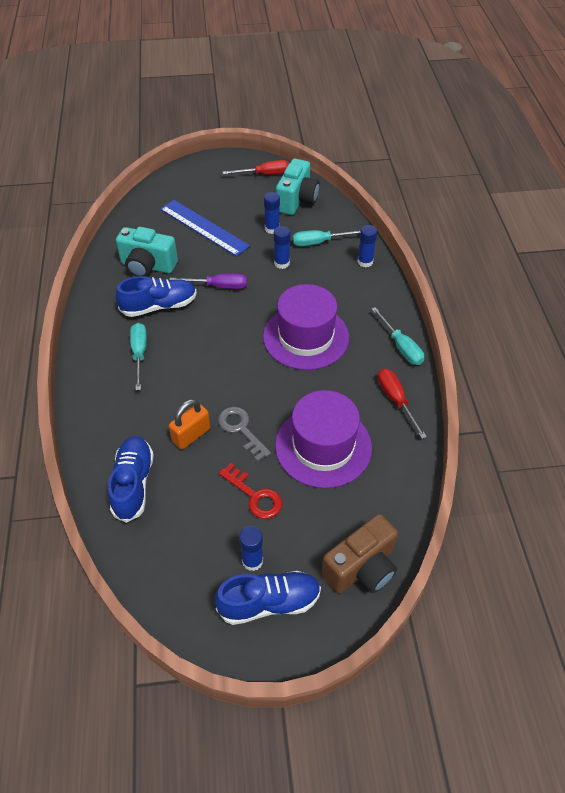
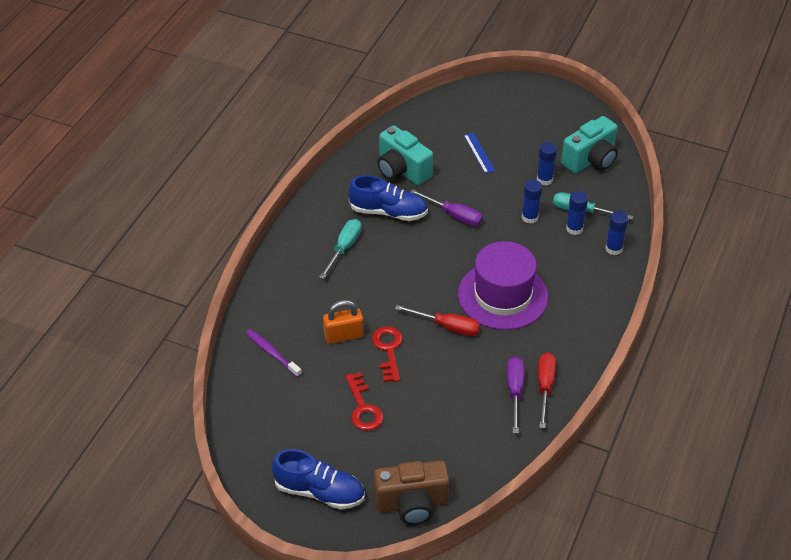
camera: 30 degrees right, 5 degrees down
blue shoe [108,436,154,523] -> purple toothbrush [246,329,302,377]
blue ruler [160,200,250,257] -> blue ruler [464,133,495,174], size x0.51
grey key [218,407,271,462] -> red key [372,326,403,382]
red screwdriver [223,160,289,175] -> red screwdriver moved to [395,305,480,336]
blue glue stick [239,526,263,571] -> blue glue stick moved to [566,191,588,235]
purple hat [275,390,372,488] -> none
turquoise screwdriver [372,307,424,365] -> none
none -> purple screwdriver [507,357,525,433]

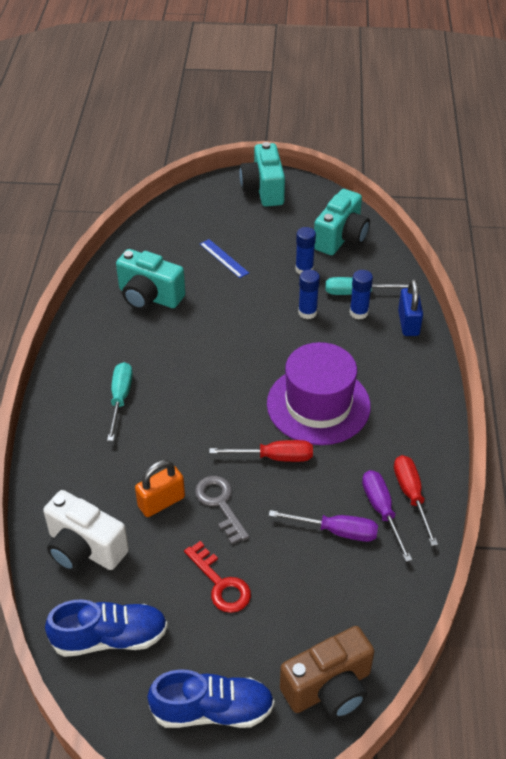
camera: 20 degrees left, 0 degrees up
purple toothbrush [246,329,302,377] -> white camera [43,490,129,572]
blue shoe [348,175,428,221] -> blue shoe moved to [45,599,168,657]
red key [372,326,403,382] -> grey key [195,476,249,544]
purple screwdriver [410,189,483,226] -> purple screwdriver moved to [269,510,378,542]
blue glue stick [605,211,629,255] -> blue padlock [398,279,423,336]
none -> turquoise camera [239,142,285,207]

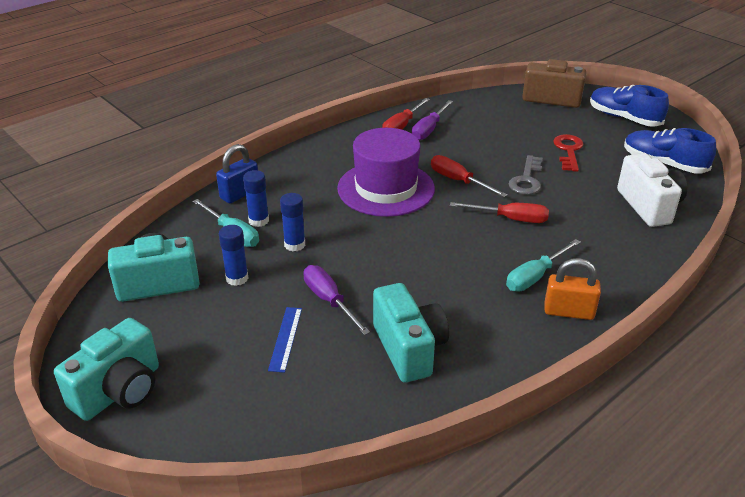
camera: 135 degrees left, 10 degrees down
orange padlock [135,460,185,517] -> orange padlock moved to [544,258,601,320]
purple screwdriver [269,510,378,542] -> purple screwdriver moved to [303,265,370,335]
none -> red screwdriver [450,202,549,223]

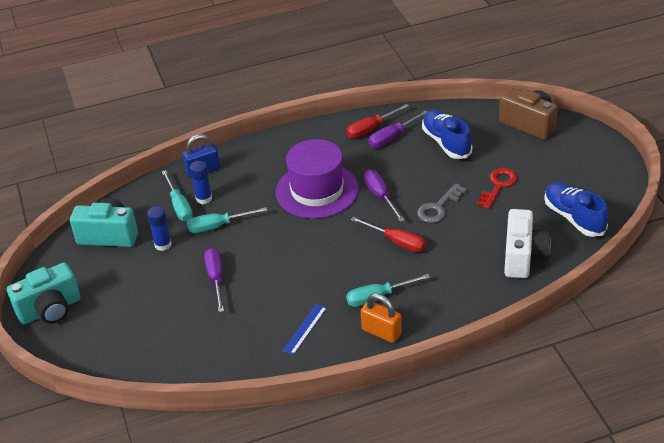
camera: 25 degrees right, 5 degrees up
blue ruler [268,307,302,373] -> blue ruler moved to [283,304,327,355]
blue glue stick [280,193,305,251] -> turquoise screwdriver [187,207,268,233]
turquoise camera [373,283,449,383] -> none
red screwdriver [431,155,507,197] -> purple screwdriver [364,169,404,222]
blue shoe [590,85,669,127] -> blue shoe moved to [422,110,472,159]

